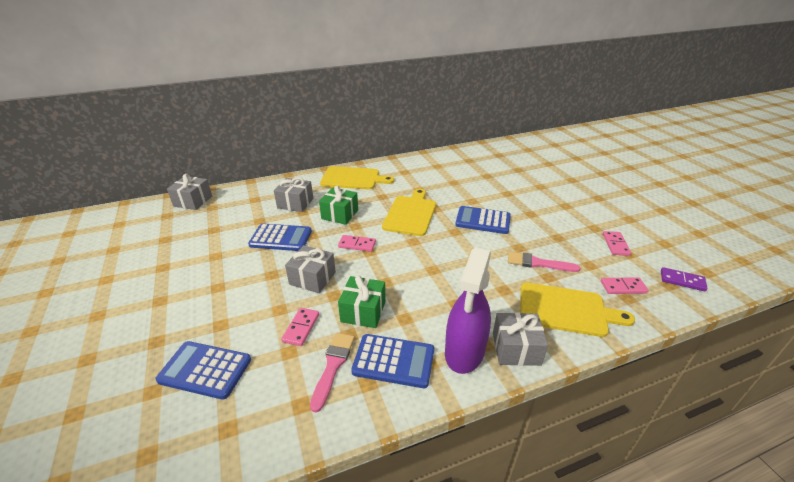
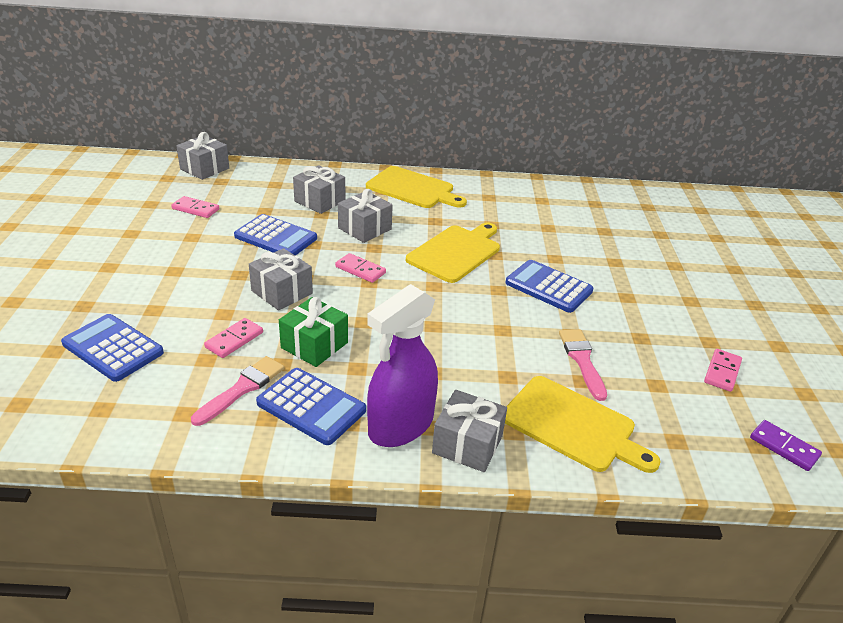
camera: 20 degrees right, 0 degrees up
green gift [319,186,358,225] -> grey gift [338,189,393,243]
pink brush [508,252,580,272] -> pink brush turned 45 degrees clockwise [559,329,607,401]
pink domino [601,277,649,294] -> pink domino moved to [171,196,219,218]

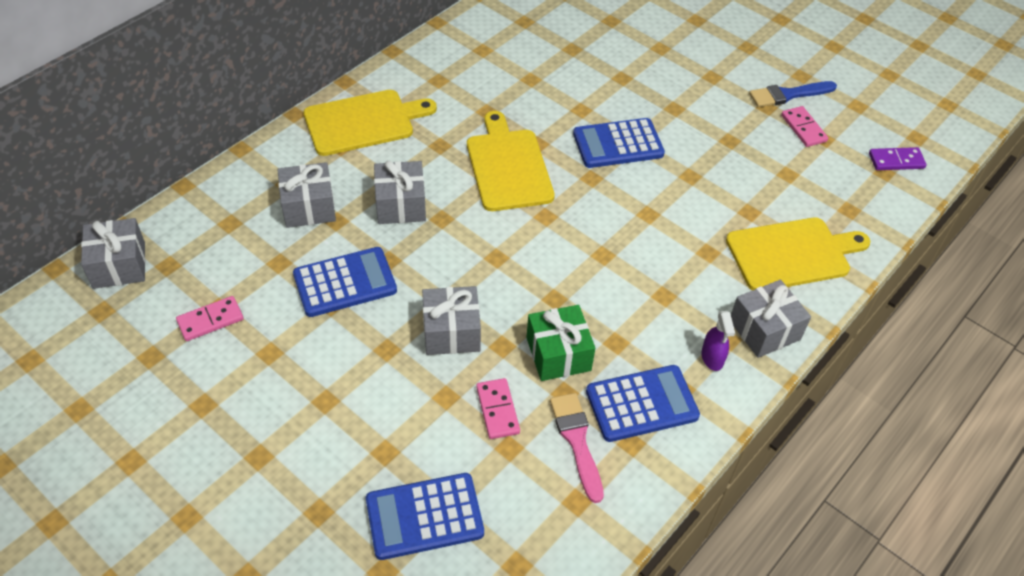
camera: 50 degrees left, 15 degrees up
pink domino [335,253,386,283] -> none
purple spray bottle [367,284,438,447] -> purple spray bottle [702,311,735,371], size x0.44
pink brush [559,329,607,401] -> none
none -> blue brush [749,81,837,107]

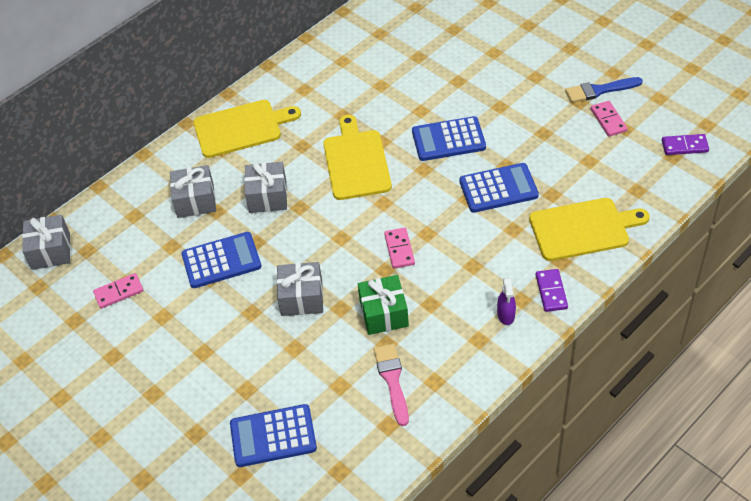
camera: 10 degrees right, 0 degrees up
pink domino [476,378,520,439] -> pink domino moved to [384,228,415,269]
blue calculator [586,365,700,442] -> blue calculator moved to [460,163,539,213]
grey gift [731,280,811,358] -> purple domino [536,269,568,312]

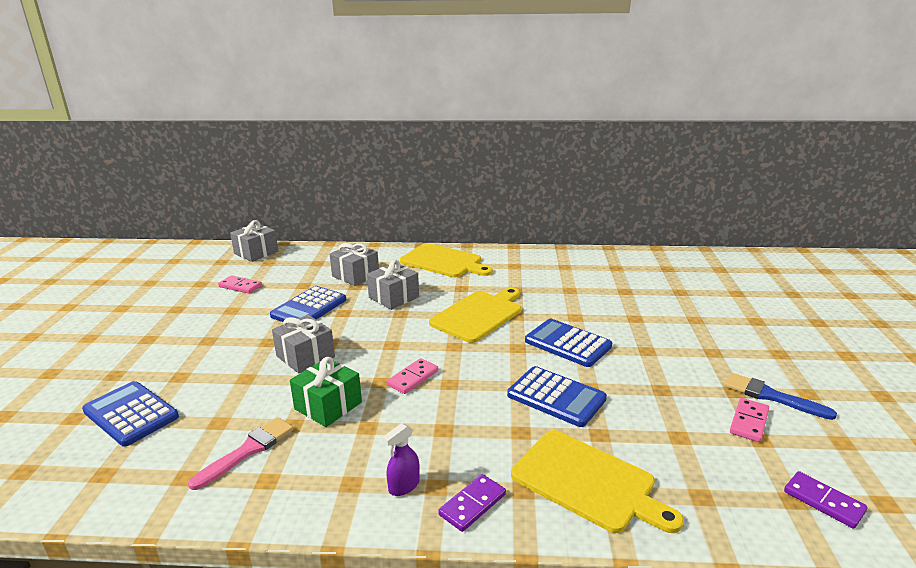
camera: 45 degrees right, 25 degrees down
blue calculator [181,232,261,288] -> blue calculator turned 90 degrees clockwise [270,286,346,322]

